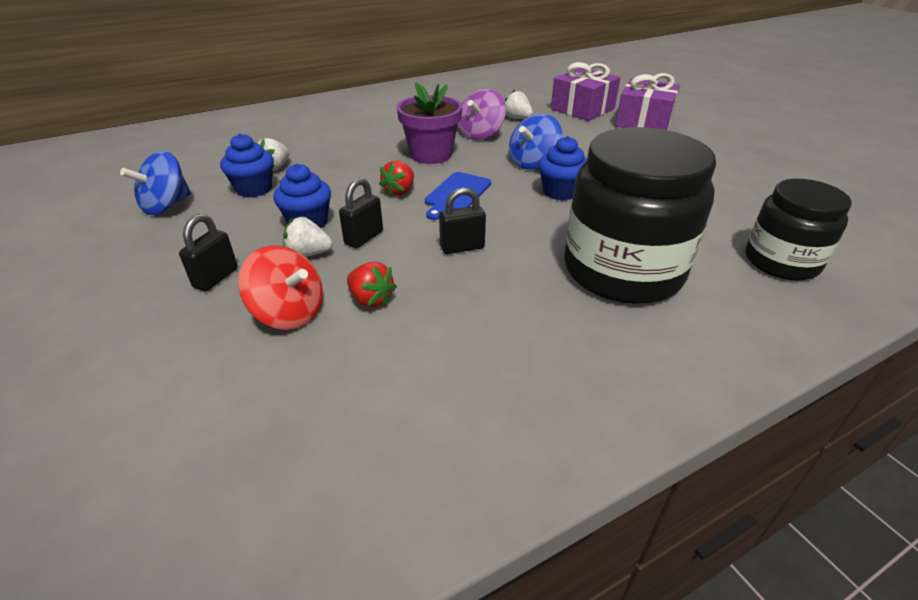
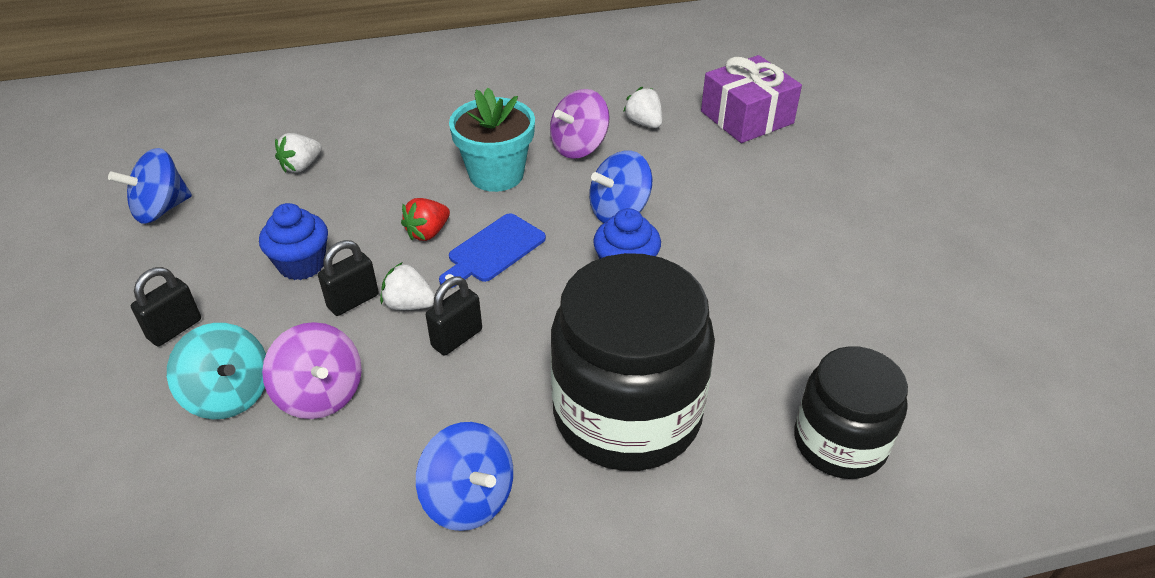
camera: 15 degrees right, 5 degrees up
blue cupcake [220,133,274,197] -> none
red spinning top [238,246,323,330] -> turquoise spinning top [167,323,266,419]
white strawberry [283,217,333,257] -> white strawberry moved to [380,262,435,310]
red strawberry [347,262,397,308] -> purple spinning top [262,322,362,419]
purple flower pot [397,82,462,164] -> turquoise flower pot [449,88,535,192]
black padlock [439,187,486,254] -> black padlock turned 45 degrees counterclockwise [426,276,482,355]
purple gift [615,73,680,130] -> none
none -> blue spinning top [416,422,513,531]

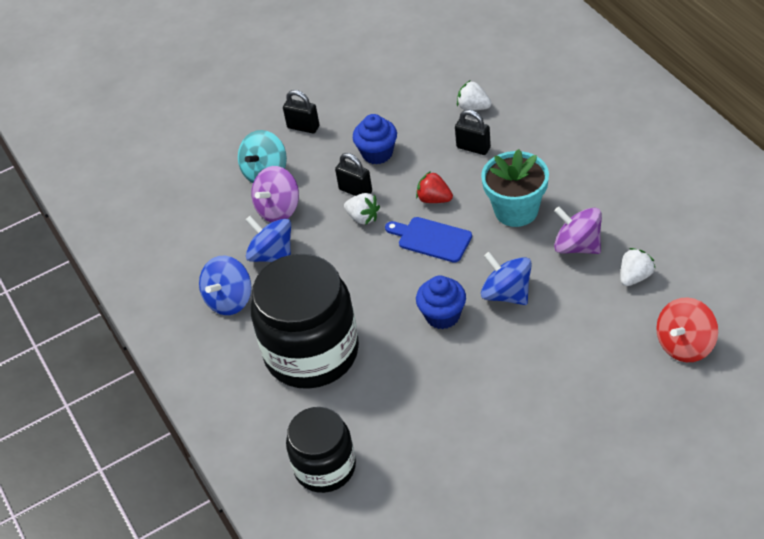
camera: 80 degrees right, 5 degrees up
blue spinning top [108,148,192,223] -> blue spinning top moved to [246,216,291,262]
white strawberry [380,262,435,310] -> white strawberry turned 120 degrees clockwise [344,193,380,225]
black padlock [426,276,482,355] -> black padlock moved to [455,110,491,155]
purple gift [701,55,802,143] -> red spinning top [656,297,718,362]

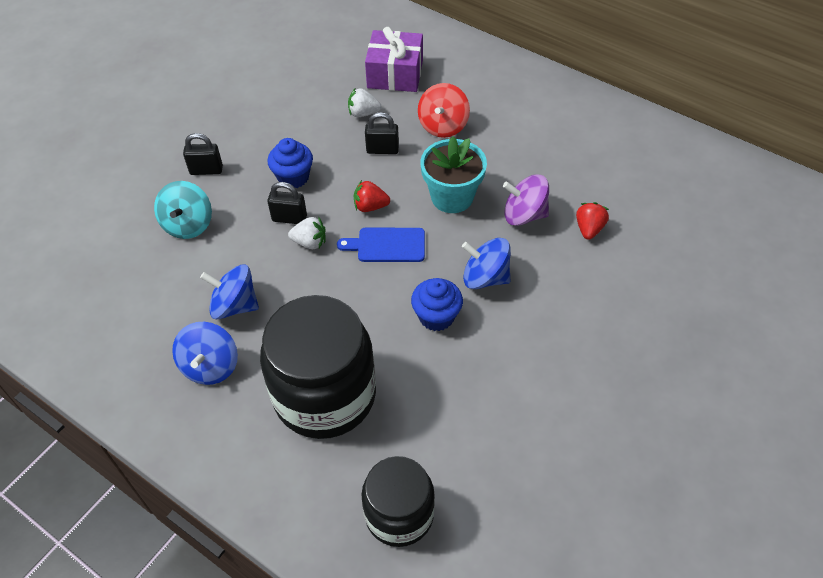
camera: 30 degrees left, 5 degrees up
purple spinning top [251,166,299,222] -> none
white strawberry [620,248,656,286] -> red strawberry [576,202,609,240]
red spinning top [656,297,718,362] -> red spinning top moved to [418,83,470,138]
none -> purple gift [365,27,423,92]

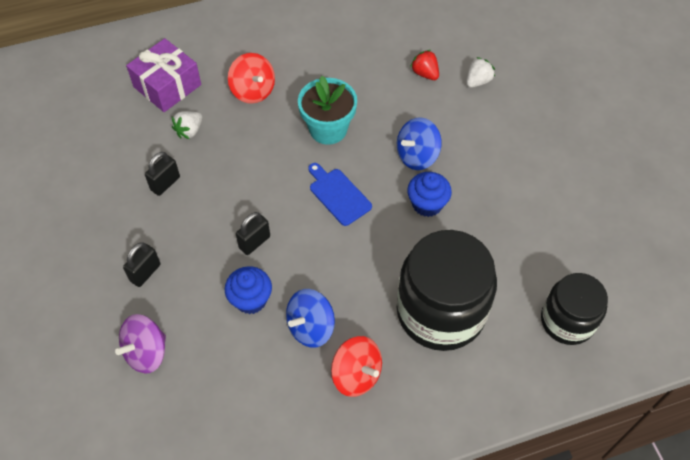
camera: 55 degrees left, 5 degrees up
turquoise spinning top [154,181,212,239] -> none
blue spinning top [172,322,238,385] -> red spinning top [331,336,382,397]
blue cupcake [267,138,313,188] -> blue cupcake moved to [225,266,272,314]
white strawberry [288,217,326,249] -> white strawberry moved to [466,57,495,88]
blue cutting board [337,228,425,262] -> blue cutting board turned 105 degrees clockwise [308,163,372,226]
red strawberry [354,180,390,212] -> none
black padlock [365,112,399,154] -> black padlock moved to [145,152,180,196]
purple spinning top [503,175,549,226] -> purple spinning top moved to [115,314,166,373]

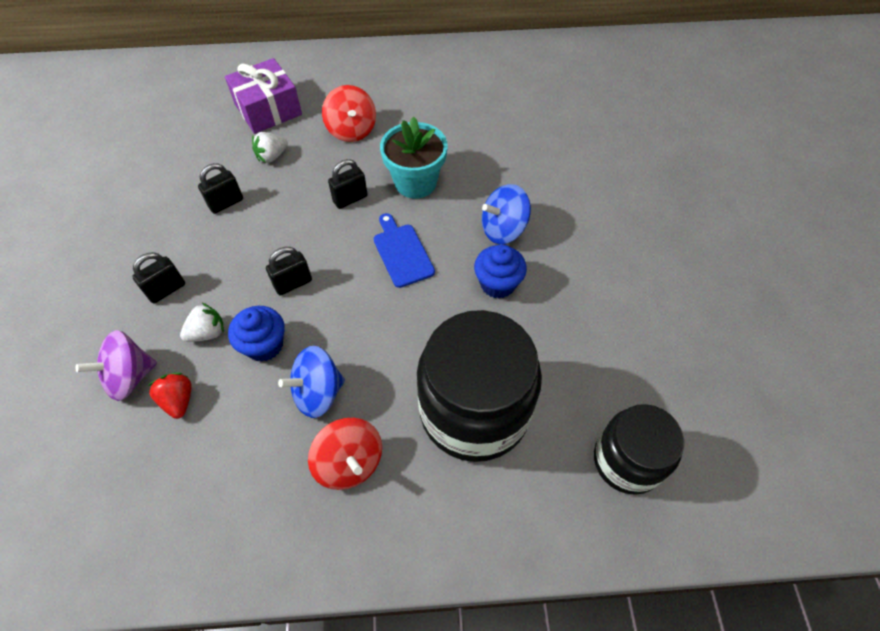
camera: 15 degrees right, 0 degrees up
red strawberry [410,50,439,80] -> red strawberry moved to [148,373,192,419]
white strawberry [466,57,495,88] -> white strawberry moved to [180,303,224,342]
none -> black padlock [328,159,368,209]

